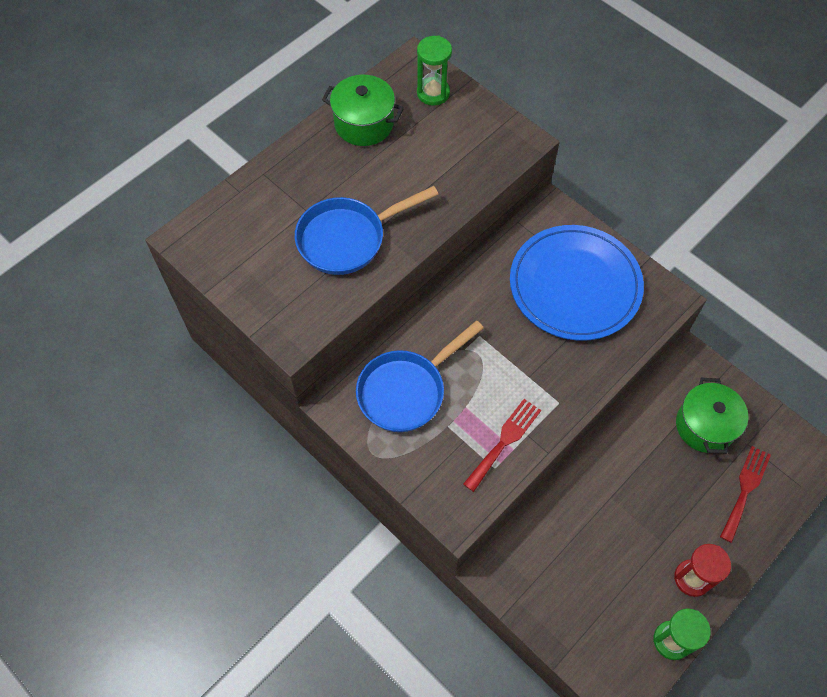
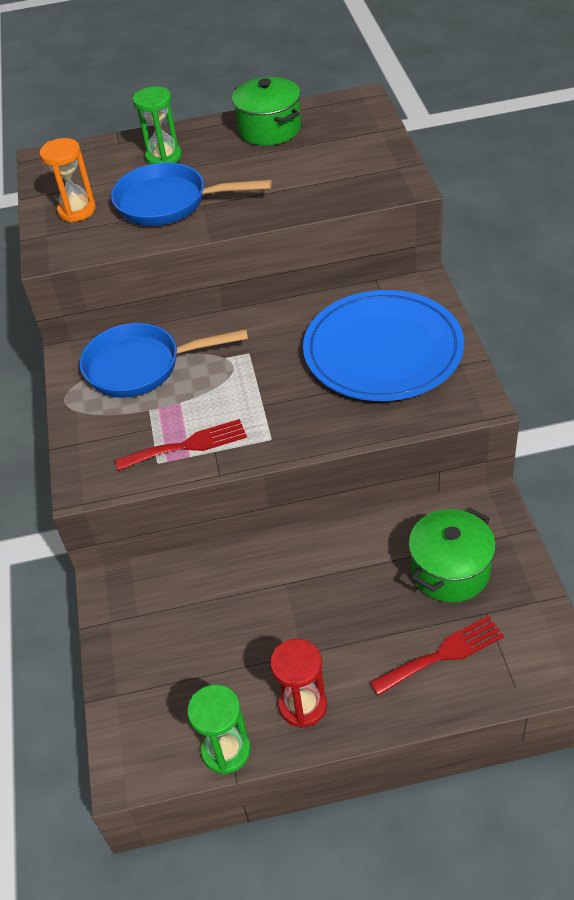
camera: 40 degrees right, 15 degrees down
green hourglass [417,36,452,106] -> green hourglass moved to [133,86,182,165]
none -> orange hourglass [40,138,96,222]

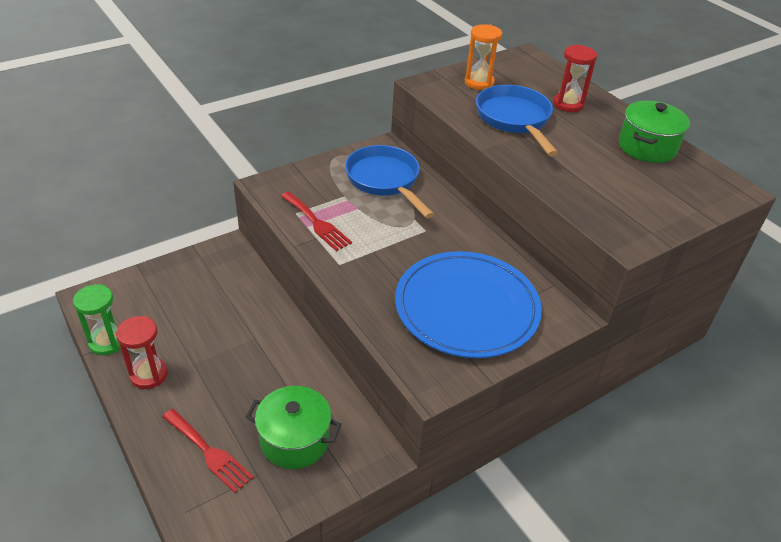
camera: 60 degrees right, 5 degrees down
green hourglass [133,86,182,165] -> red hourglass [553,44,597,112]

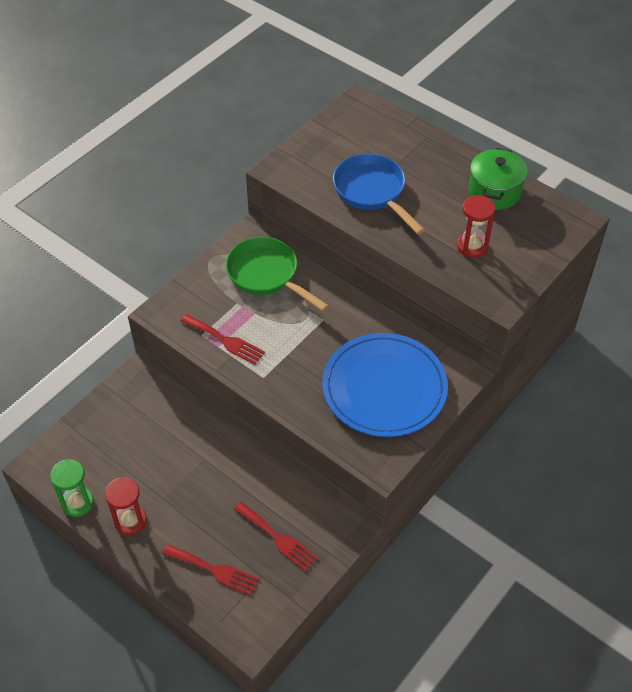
camera: 15 degrees left, 10 degrees up
green pot [246,386,342,469] -> red fork [234,502,318,572]
blue pan [345,145,434,218] -> green pan [226,237,329,311]
orange hourglass [465,24,502,90] -> none
red hourglass [553,44,597,112] -> red hourglass moved to [457,195,496,258]

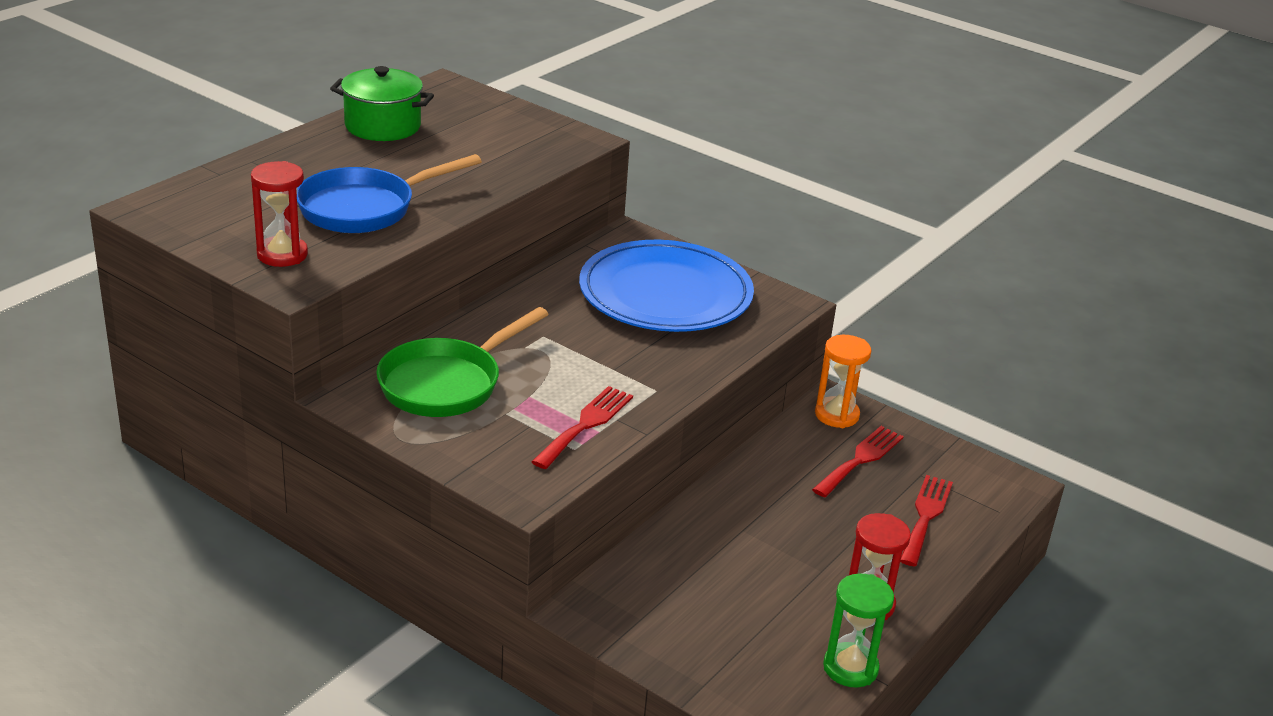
camera: 95 degrees left, 20 degrees down
red hourglass [457,195,496,258] -> red hourglass moved to [251,161,308,267]
none -> orange hourglass [815,335,872,428]

